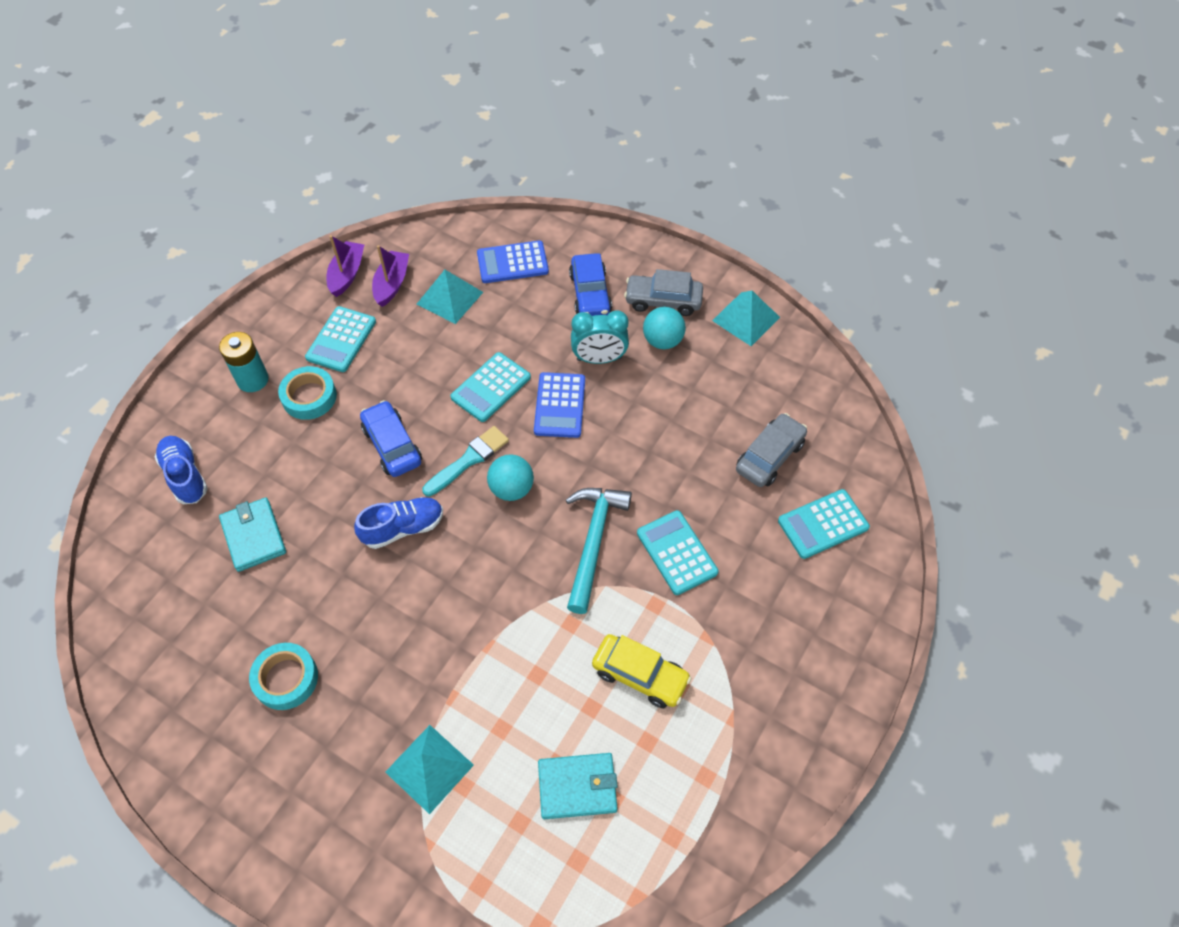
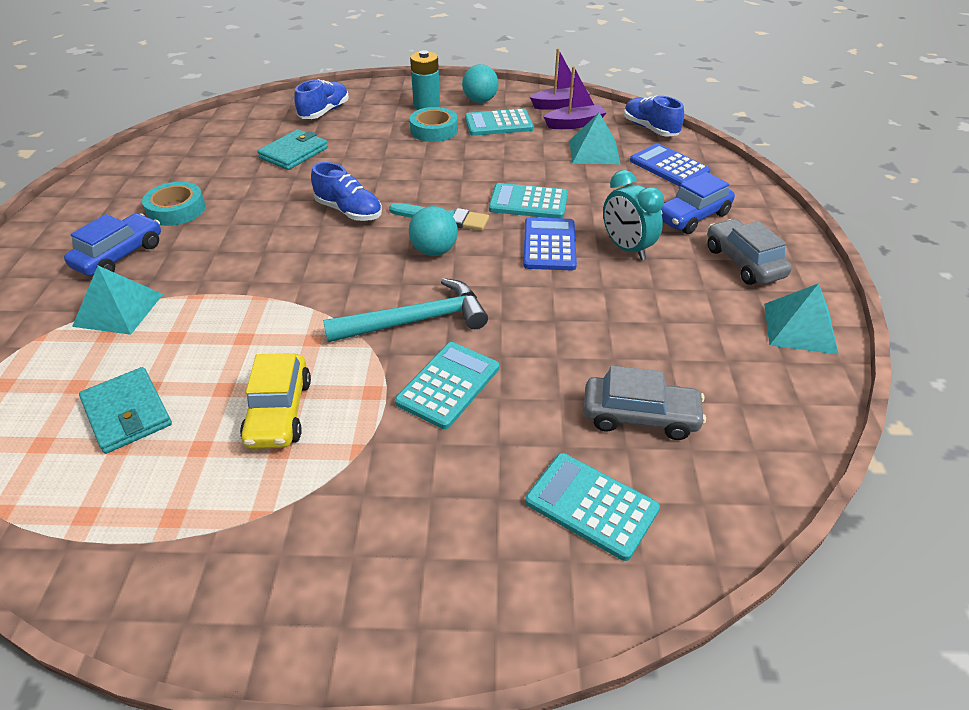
camera: 60 degrees right, 15 degrees down
blue car [360,400,422,477] -> blue car moved to [64,213,161,276]
blue calculator [534,372,585,438] -> blue calculator turned 120 degrees clockwise [523,217,577,270]
turquoise ball [643,307,686,349] -> turquoise ball moved to [462,64,498,103]
none -> blue shoe [624,95,684,137]

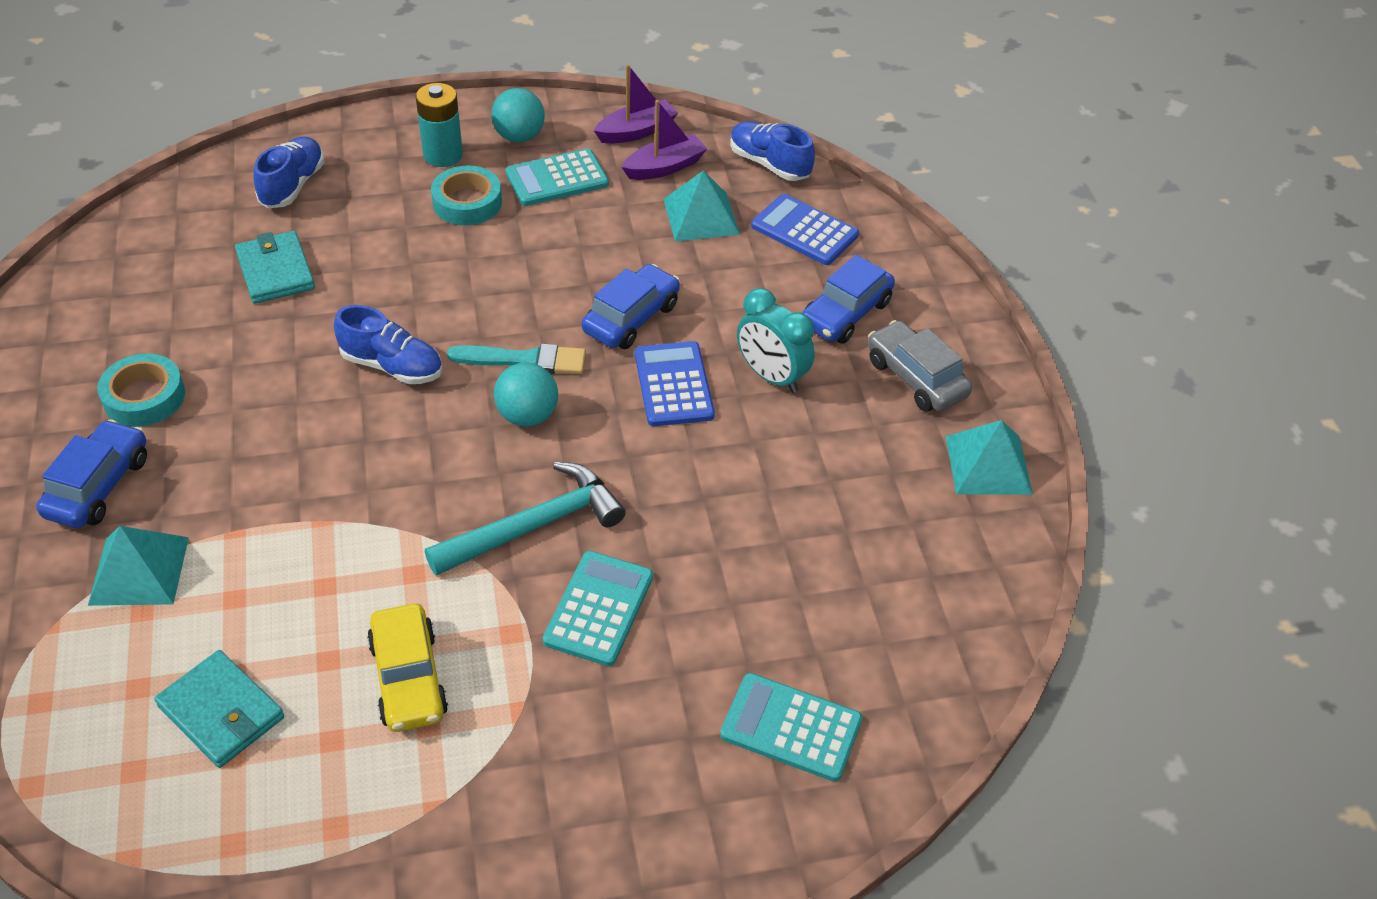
camera: 15 degrees left, 5 degrees up
turquoise wallet [257,129,328,170] -> turquoise wallet turned 45 degrees counterclockwise [235,231,315,304]
turquoise calculator [489,183,568,218] -> blue car [582,264,680,349]
grey car [584,366,706,440] -> none

